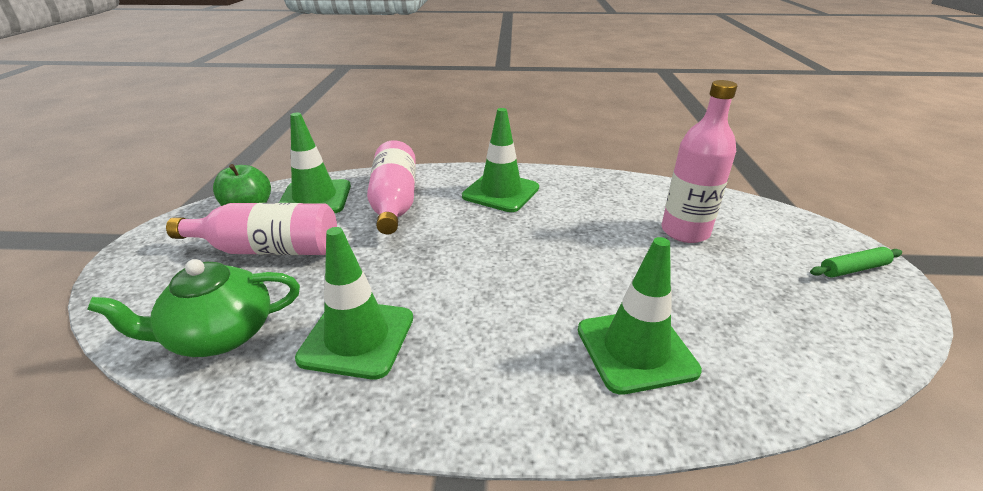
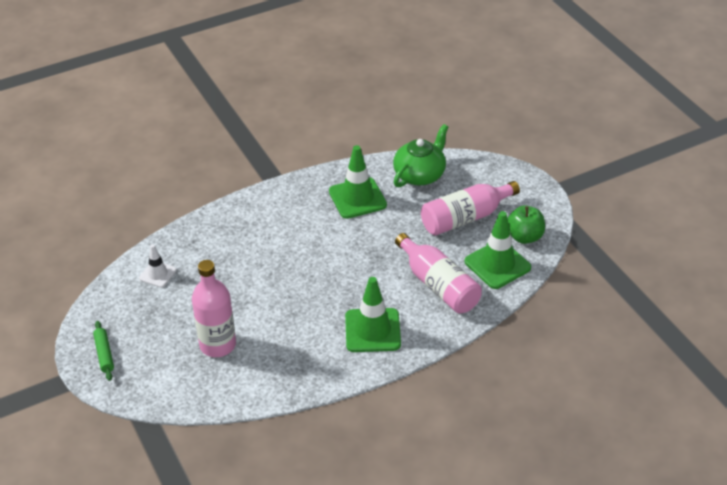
camera: 150 degrees right, 10 degrees up
green traffic cone [578,237,702,395] -> none
green rolling pin [810,247,902,277] -> green rolling pin turned 60 degrees counterclockwise [93,321,114,381]
none -> white traffic cone [139,244,177,288]

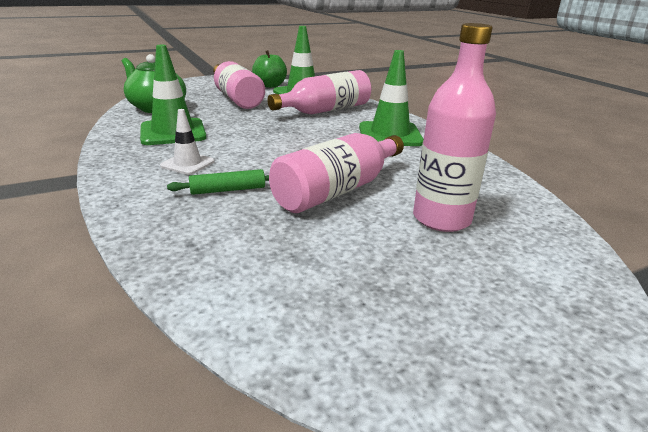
camera: 90 degrees left, 15 degrees down
green rolling pin [93,321,114,381] -> green rolling pin moved to [167,169,269,195]
white traffic cone [139,244,177,288] -> white traffic cone moved to [160,109,215,175]
none -> pink bottle [269,133,404,213]

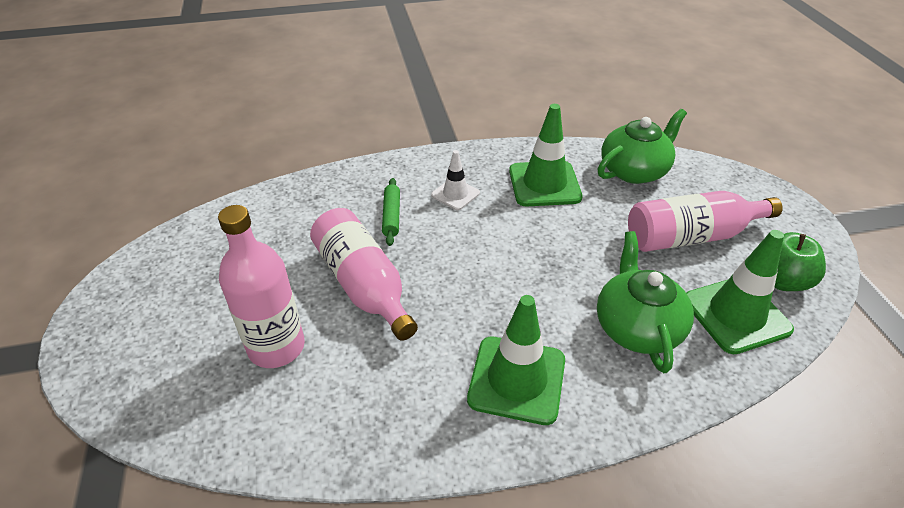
camera: 105 degrees right, 15 degrees up
pink bottle [267,70,372,114] -> green teapot [597,231,694,373]

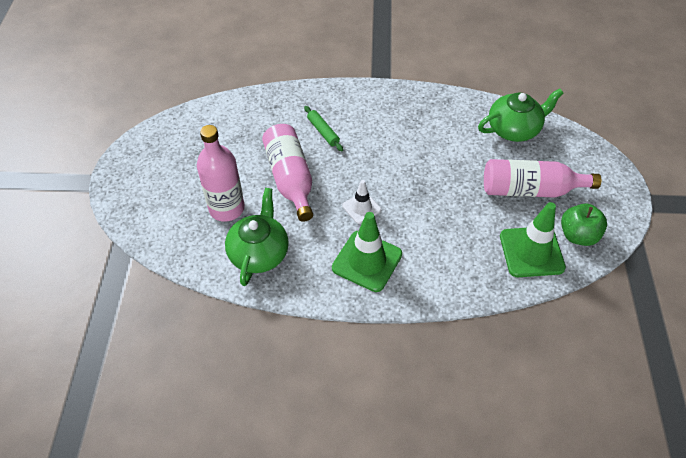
camera: 15 degrees right, 10 degrees up
green rolling pin [382,178,400,246] -> green rolling pin turned 45 degrees counterclockwise [304,106,343,151]
white traffic cone [431,150,480,210] -> white traffic cone moved to [342,180,381,224]
green traffic cone [509,104,583,206] -> none
green teapot [597,231,694,373] -> green teapot moved to [225,188,289,286]

